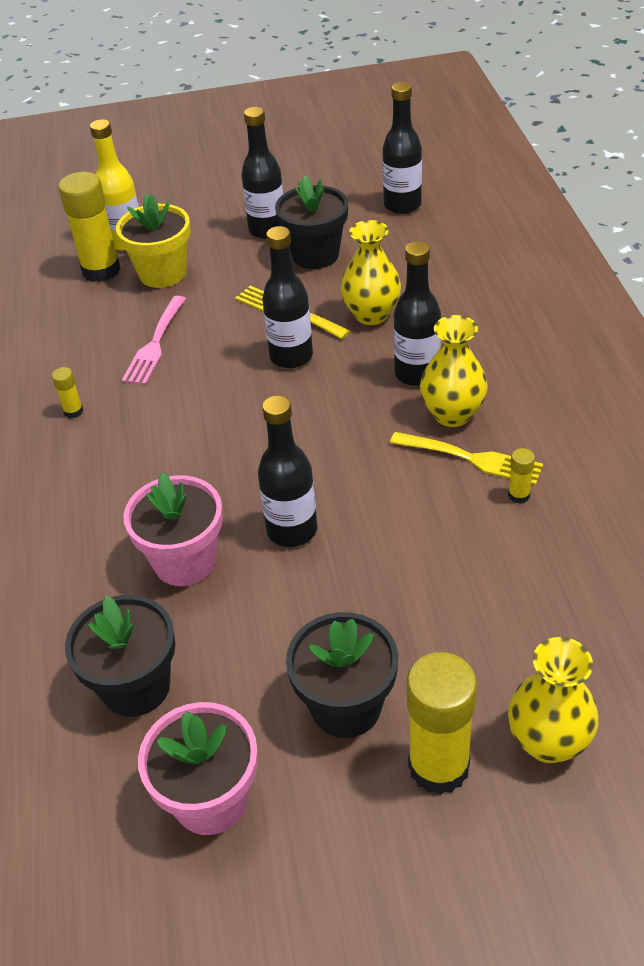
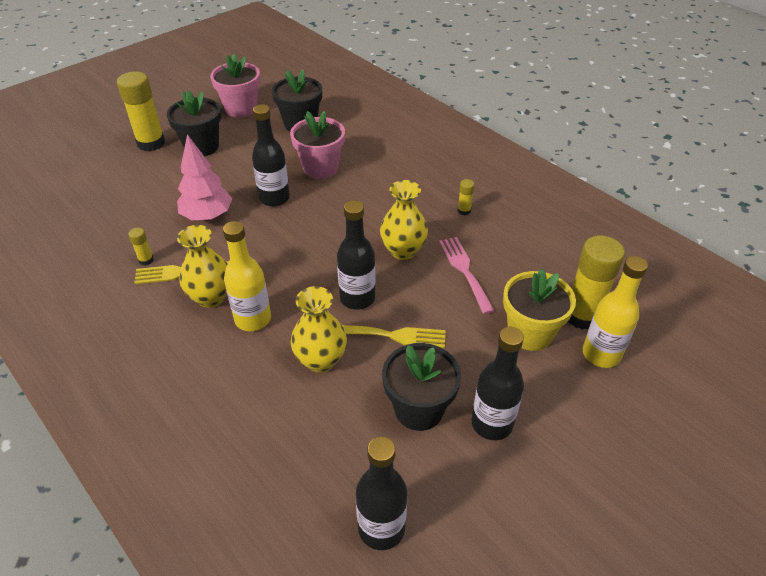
camera: 145 degrees right, 0 degrees up
black bottle [393,241,441,386] -> yellow bottle [223,221,271,331]
yellow vase [508,637,599,763] -> yellow vase moved to [380,180,428,260]
none -> pink tree [177,134,232,221]

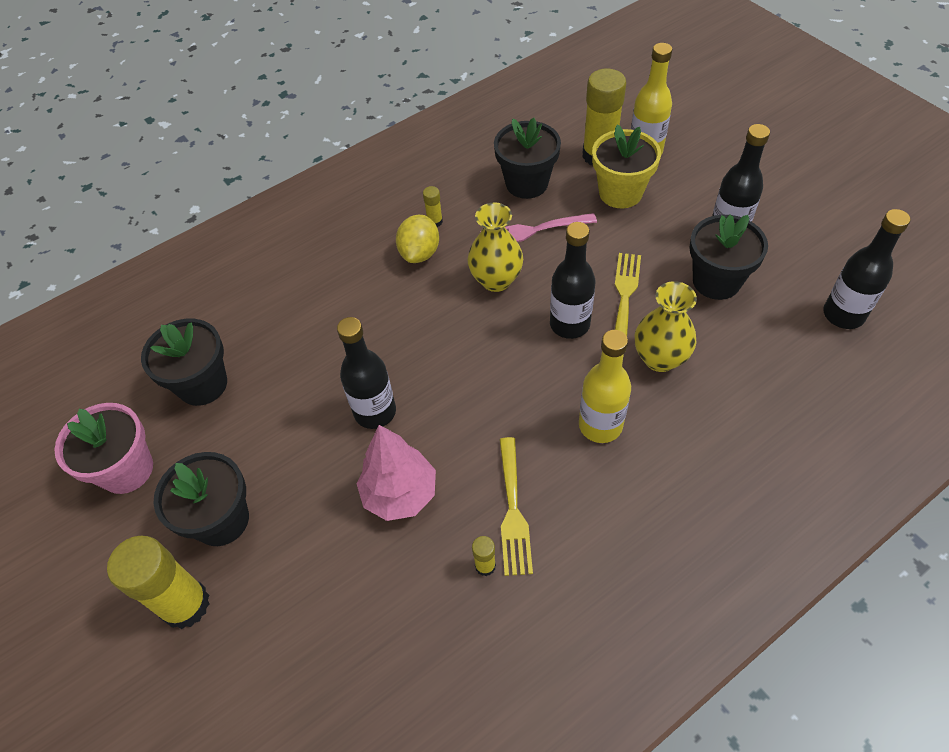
camera: 80 degrees left, 10 degrees up
yellow vase [177,225,227,308] -> none
pink flower pot [290,111,345,179] -> none
none -> yellow lemon [396,215,439,263]
none -> black flower pot [494,118,561,199]

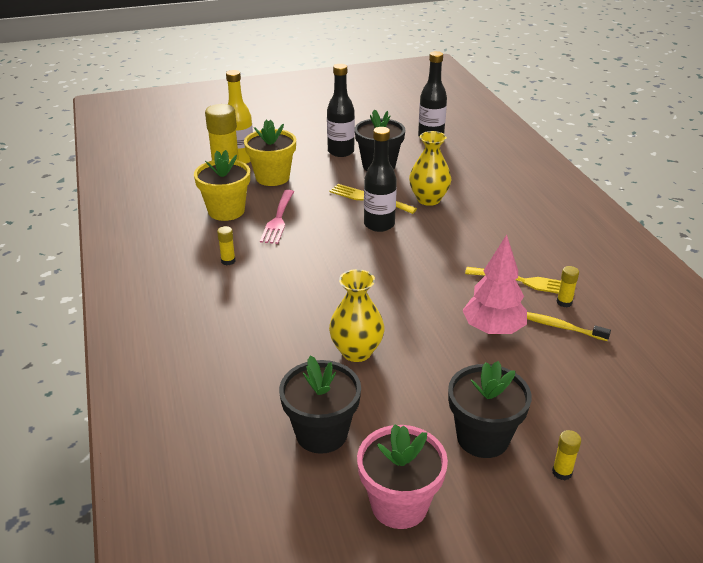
camera: 75 degrees left, 20 degrees down
yellow glue stick [107,536,209,629] -> yellow glue stick [552,430,581,480], size x0.44
black bottle [337,317,396,429] -> none
yellow lemon [396,215,439,263] -> none
yellow vase [467,202,523,292] -> yellow vase moved to [329,269,385,362]
black flower pot [494,118,561,199] -> yellow flower pot [194,150,250,221]
yellow bottle [579,330,631,443] -> none
none -> yellow toothbrush [527,312,611,341]

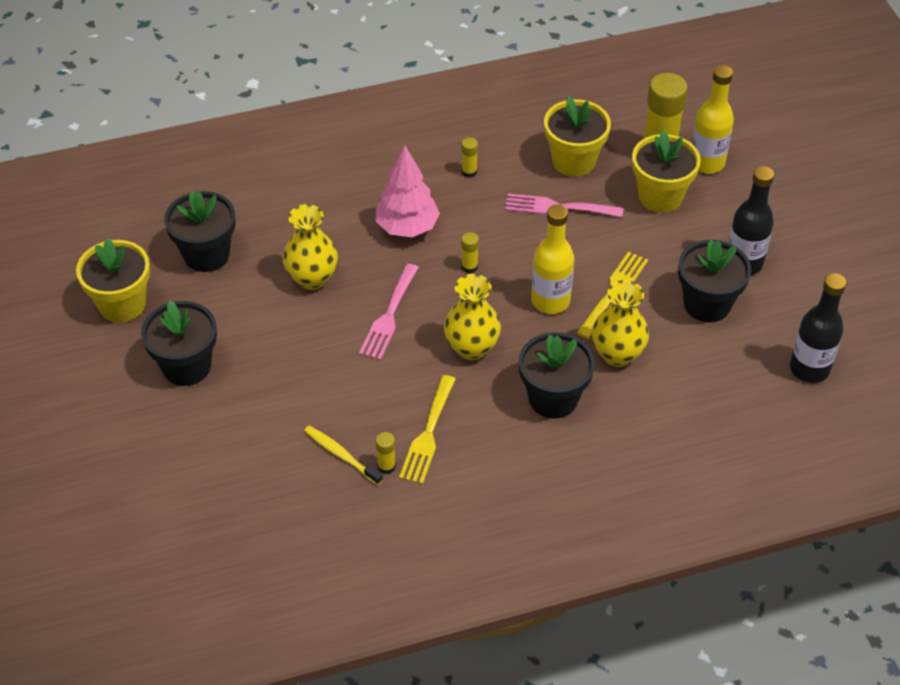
camera: 90 degrees right, 15 degrees up
pink flower pot [357,424,448,529] -> yellow flower pot [76,237,150,322]
black bottle [364,127,397,232] -> yellow bottle [531,204,574,314]
pink tree [463,235,527,335] -> pink tree moved to [375,145,440,237]
yellow toothbrush [527,312,611,341] -> yellow toothbrush turned 75 degrees counterclockwise [304,426,383,485]
yellow glue stick [552,430,581,480] -> yellow glue stick moved to [461,232,479,273]
none -> pink fork [359,263,419,360]
none -> yellow vase [444,274,501,360]
none -> black flower pot [519,332,595,419]

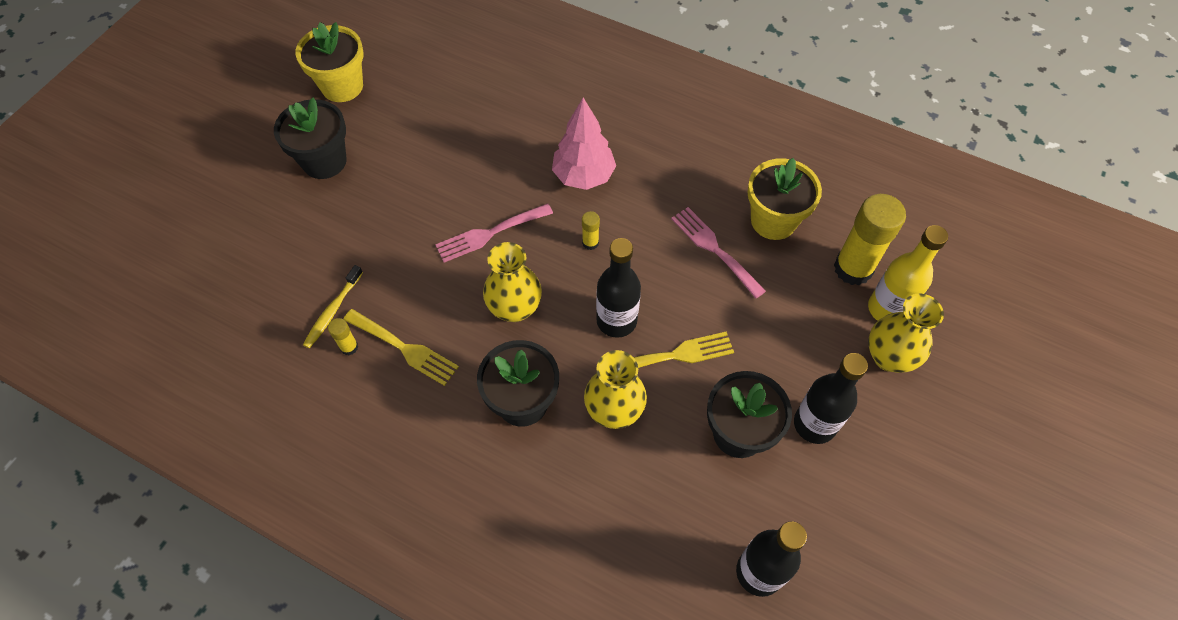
camera: 45 degrees right, 10 degrees up
black flower pot [164,190,235,272] -> none
yellow vase [283,204,338,290] -> yellow vase moved to [868,293,944,373]
yellow toothbrush [304,426,383,485] -> yellow toothbrush turned 150 degrees counterclockwise [303,265,363,348]
yellow fork [399,375,456,484] -> yellow fork turned 120 degrees counterclockwise [344,309,459,386]
yellow glue stick [461,137,478,178] -> none
yellow bottle [531,204,574,314] -> black bottle [596,238,641,338]
yellow flower pot [632,130,701,213] -> none

